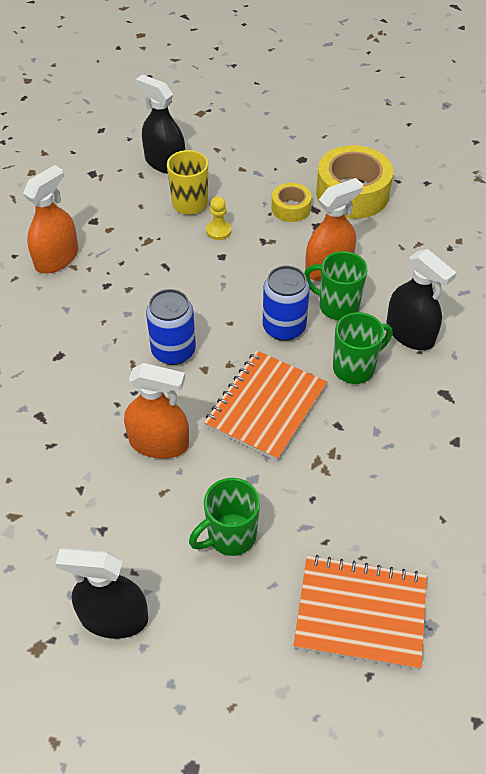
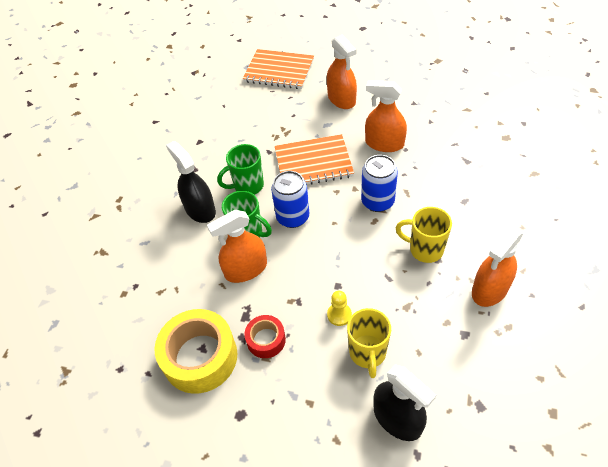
camera: 170 degrees left, 0 degrees up
black spray bottle [55,548,148,639] -> none
green mug [189,478,260,556] -> orange spray bottle [327,35,357,109]
orange notebook [204,350,327,461] -> orange notebook turned 45 degrees clockwise [275,134,354,185]
yellow tape [272,183,312,222] -> red tape [244,315,286,358]
none -> yellow mug [396,207,452,263]

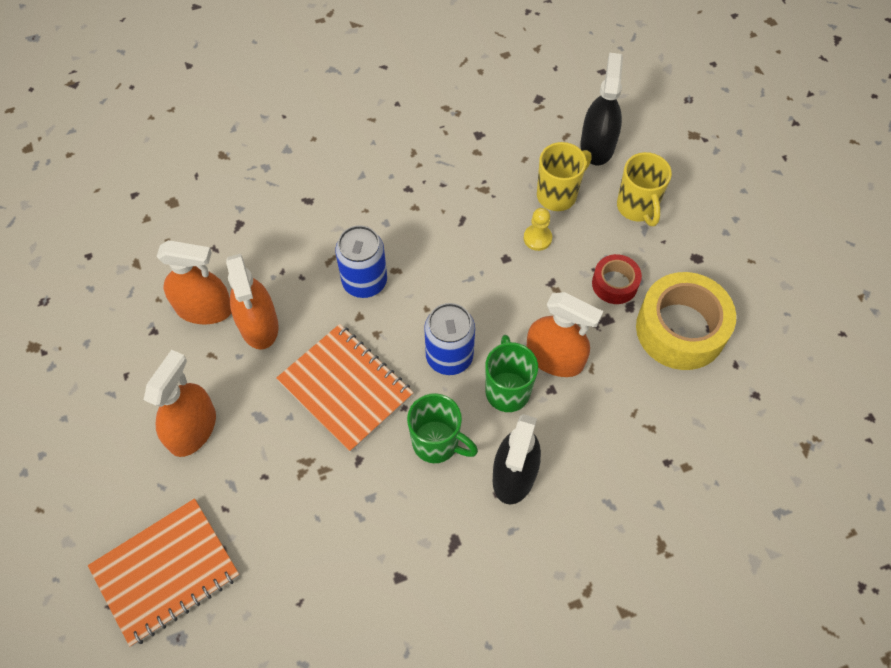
camera: 130 degrees left, 10 degrees up
orange notebook [243,49,314,89] -> orange notebook turned 75 degrees clockwise [88,498,240,647]
yellow mug [396,207,452,263] -> yellow mug moved to [617,152,672,226]
orange spray bottle [472,228,523,307] -> orange spray bottle moved to [156,240,231,324]

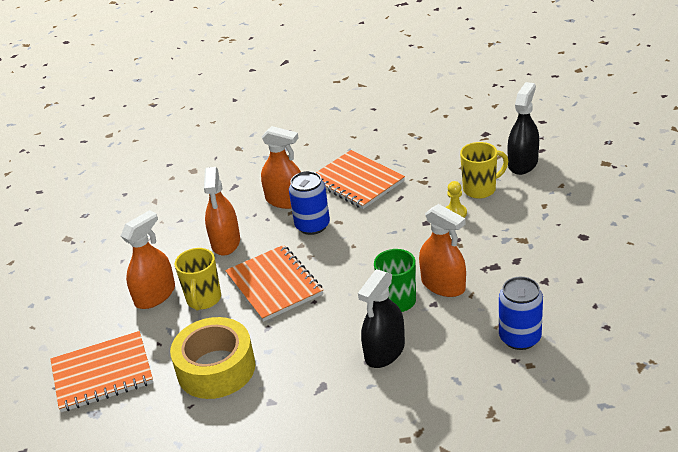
camera: 20 degrees right, 25 degrees down
orange spray bottle [156,240,231,324] -> orange spray bottle moved to [261,126,301,209]
green mug [407,393,478,463] -> none
blue can [424,303,475,375] -> blue can moved to [499,277,543,350]
red tape [592,254,642,304] -> none
yellow mug [617,152,672,226] -> yellow mug moved to [175,248,221,311]
yellow tape [636,272,736,370] -> yellow tape moved to [170,317,255,399]
none -> orange notebook [316,150,405,209]

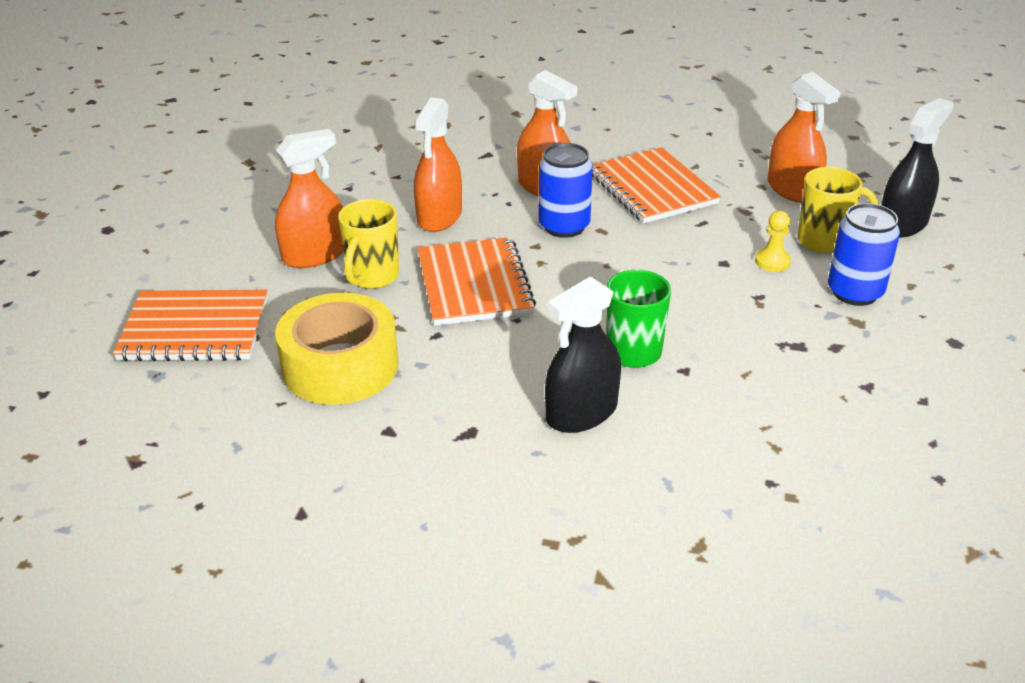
camera: 15 degrees right, 0 degrees up
orange spray bottle [419,204,466,297] -> orange spray bottle moved to [768,72,841,203]
blue can [499,277,543,350] -> blue can moved to [828,203,900,306]

